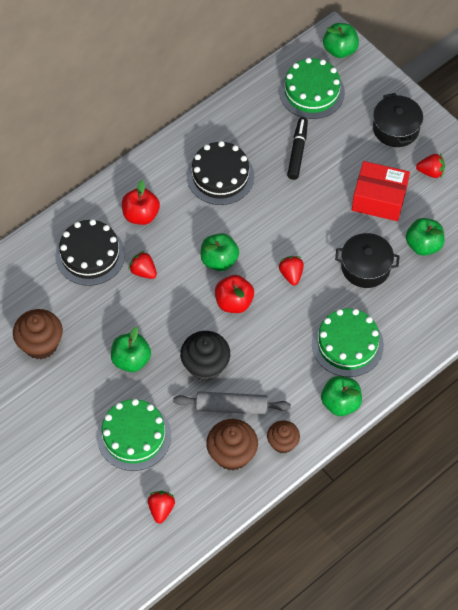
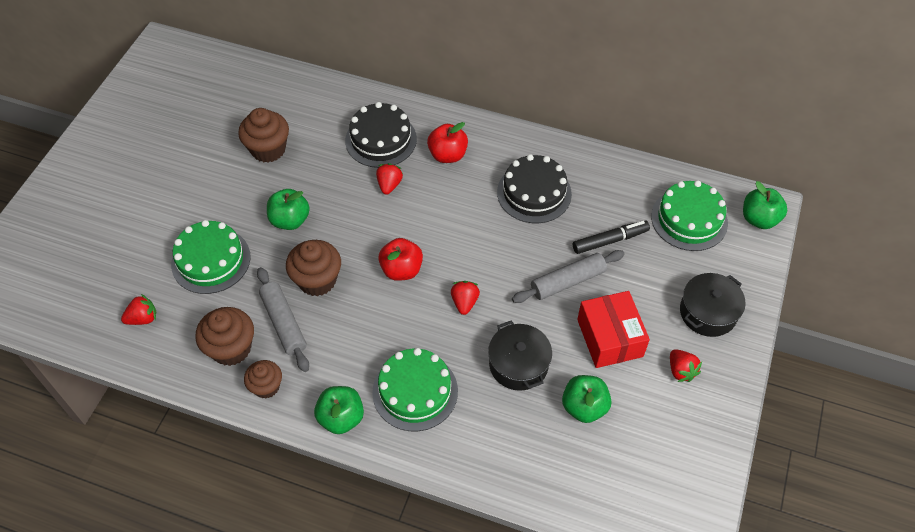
camera: 60 degrees right, 5 degrees down
black cupcake [180,331,230,381] -> brown cupcake [286,240,341,296]
green apple [201,233,239,271] -> none
red strawberry [279,256,304,285] -> red strawberry turned 45 degrees counterclockwise [451,281,480,315]
none -> grey rolling pin [512,250,625,303]

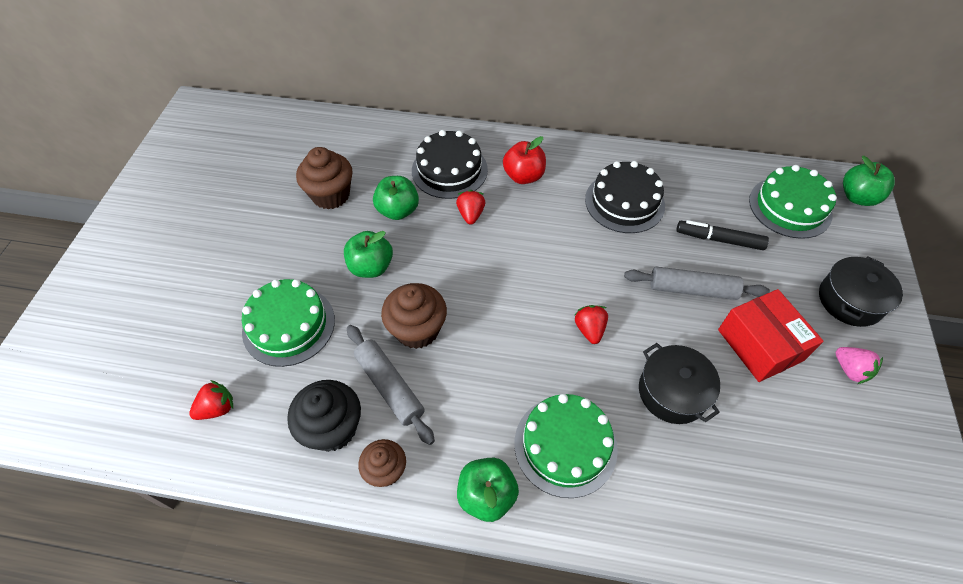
camera: 10 degrees left, 0 degrees up
brown cupcake [195,307,254,366] -> black cupcake [287,380,361,452]
red apple [378,238,423,281] -> none
grey rolling pin [512,250,625,303] -> grey rolling pin turned 45 degrees clockwise [624,267,770,300]
green apple [562,375,611,423] -> green apple moved to [373,176,419,220]
black marker [573,220,650,254] -> black marker turned 135 degrees counterclockwise [677,220,769,250]
red strawberry [670,349,702,382] -> pink strawberry [835,347,883,384]

